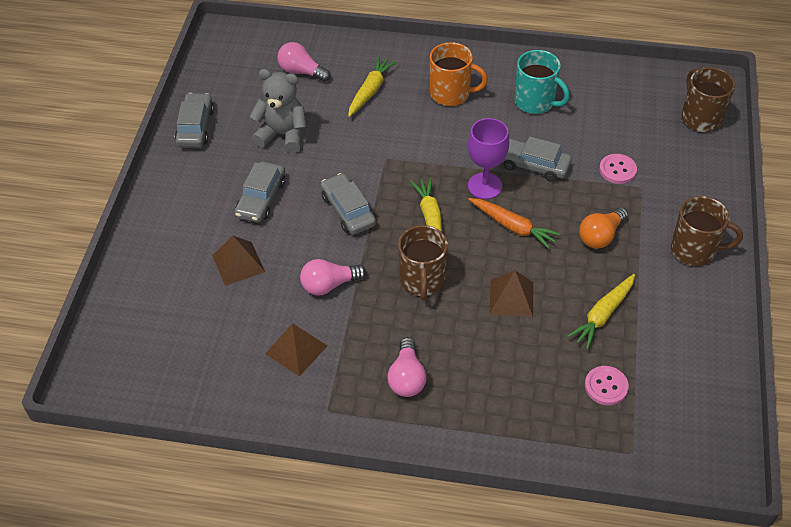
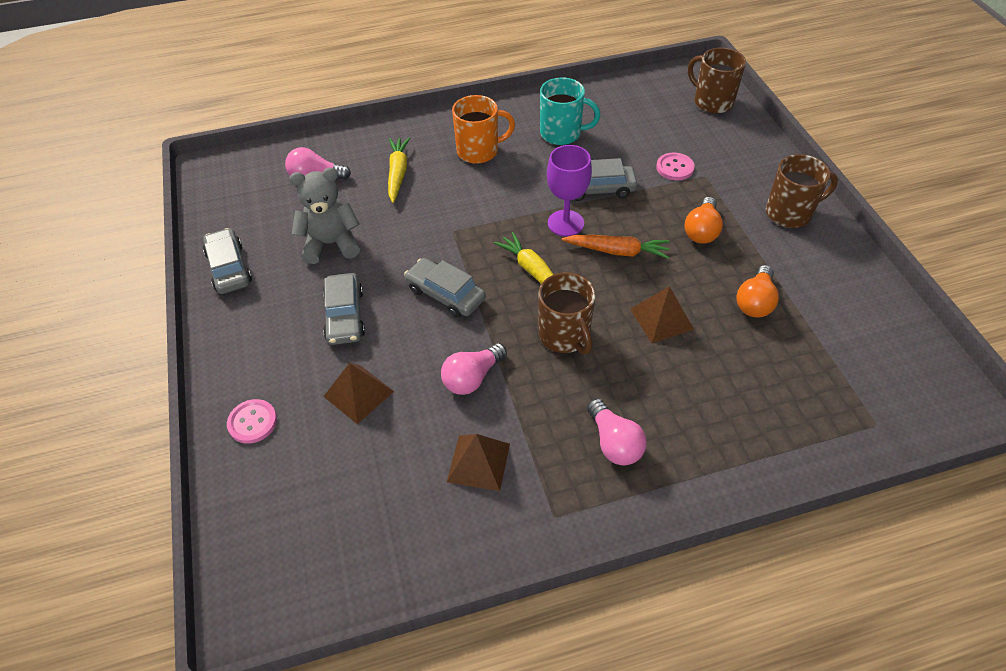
camera: 25 degrees left, 0 degrees up
yellow carrot [567,274,635,350] -> orange light bulb [736,265,779,318]
pink button [585,366,629,405] -> pink button moved to [227,399,277,444]

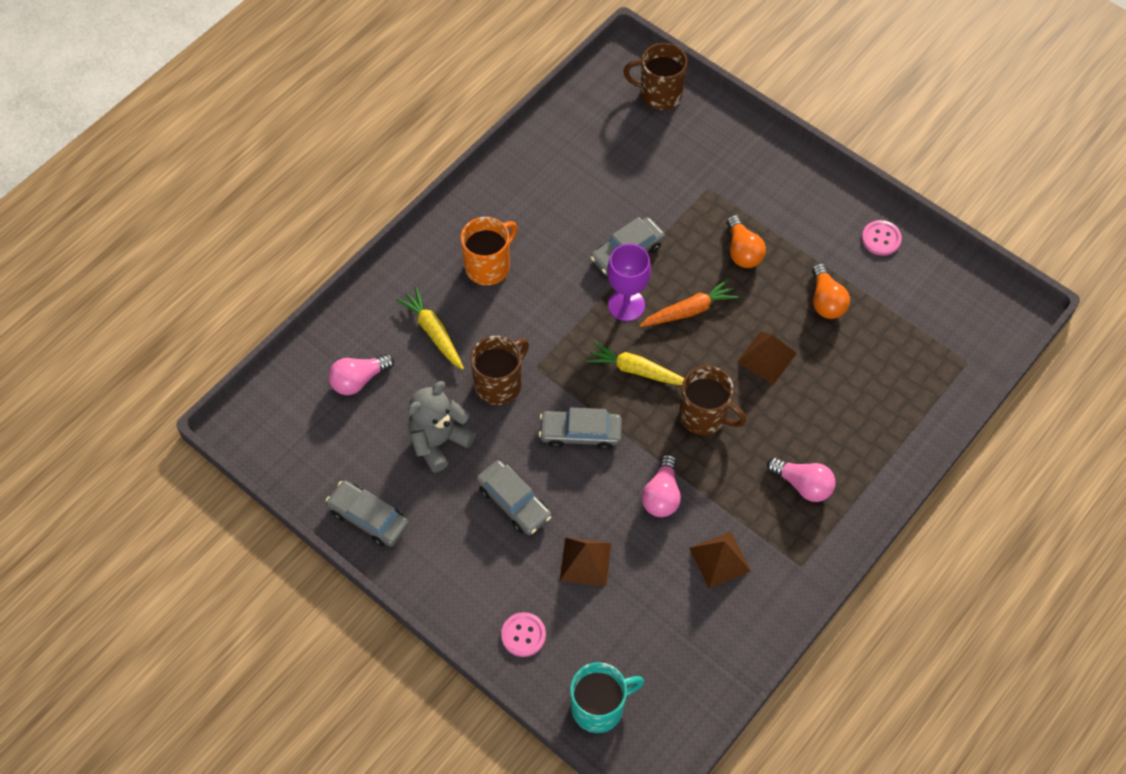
camera: 35 degrees left, 10 degrees up
turquoise mug [540,77,600,145] -> turquoise mug moved to [570,662,644,733]
pink button [656,152,695,181] -> pink button moved to [862,220,902,256]
brown mug [766,154,838,228] -> brown mug moved to [471,336,529,405]

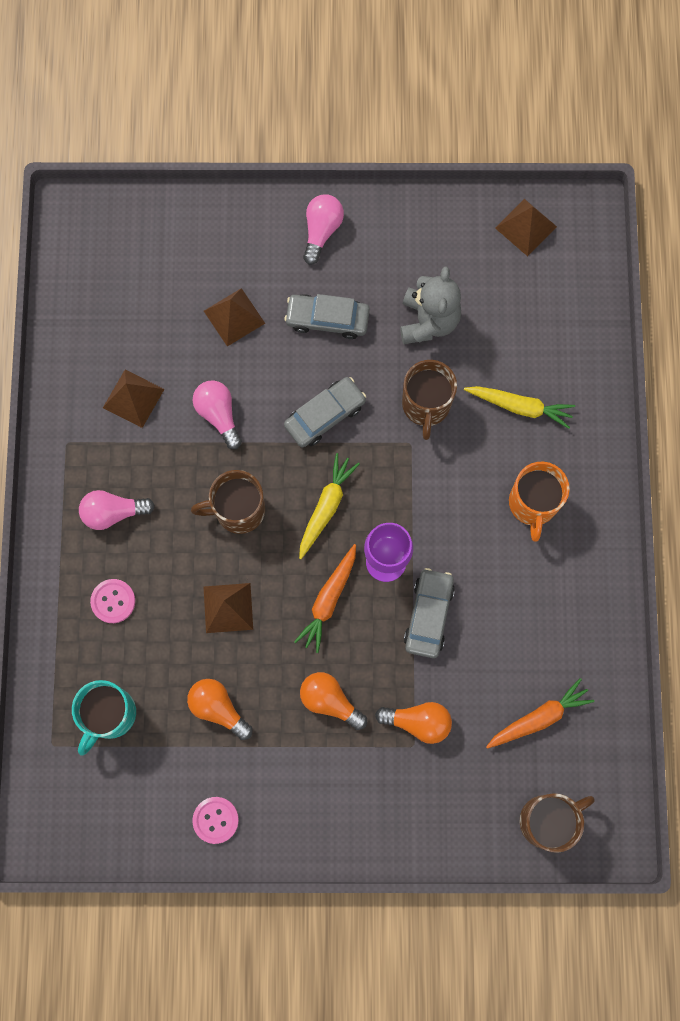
camera: 140 degrees right, 15 degrees up
grey car [326,481,409,547] -> none
pink light bulb [328,354,394,395] -> pink light bulb moved to [303,194,344,265]
pink button [501,612,546,657] -> pink button moved to [90,579,135,623]
turquoise mug [570,662,644,733] -> turquoise mug moved to [72,680,136,756]
yellow carrot [586,342,684,385] -> yellow carrot turned 45 degrees counterclockwise [299,453,360,559]
none -> orange light bulb [375,702,452,744]
none -> orange carrot [486,678,595,749]
none -> brown pyramid [495,199,557,256]

